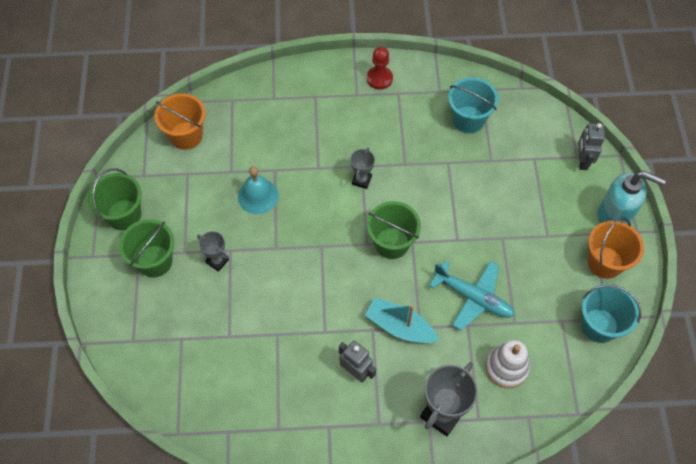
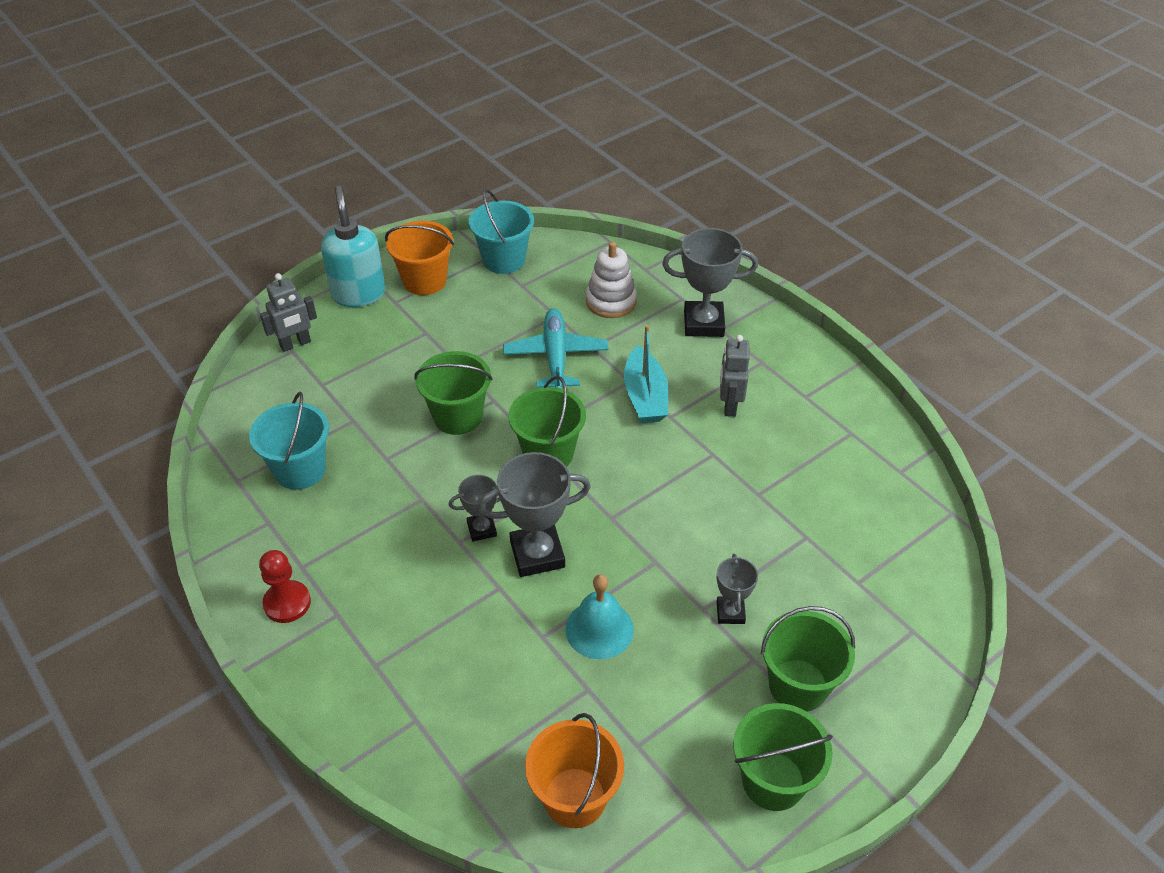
camera: 125 degrees left, 15 degrees down
none -> green bucket [414,351,492,435]
none -> grey trophy [478,452,591,577]

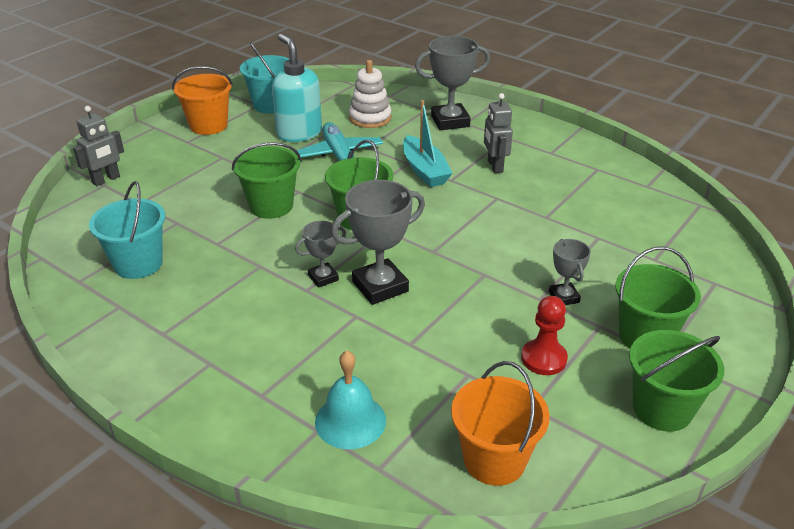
camera: 15 degrees left, 10 degrees down
red pawn [259,550,311,623] -> red pawn moved to [521,296,568,375]
turquoise soap dispenser [321,185,385,307] -> turquoise soap dispenser moved to [272,34,322,142]
turquoise bell [565,574,634,659] -> turquoise bell moved to [315,351,386,450]

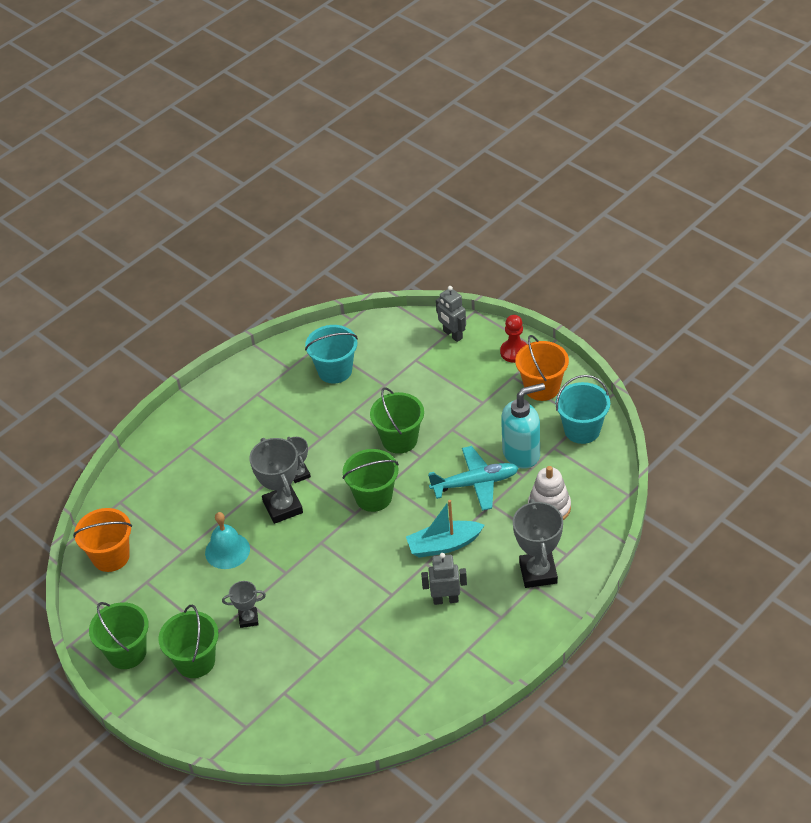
camera: 100 degrees right, 10 degrees up
turquoise bell [315,351,386,450] -> turquoise bell moved to [205,512,250,569]
red pawn [521,296,568,375] -> red pawn moved to [500,315,527,363]

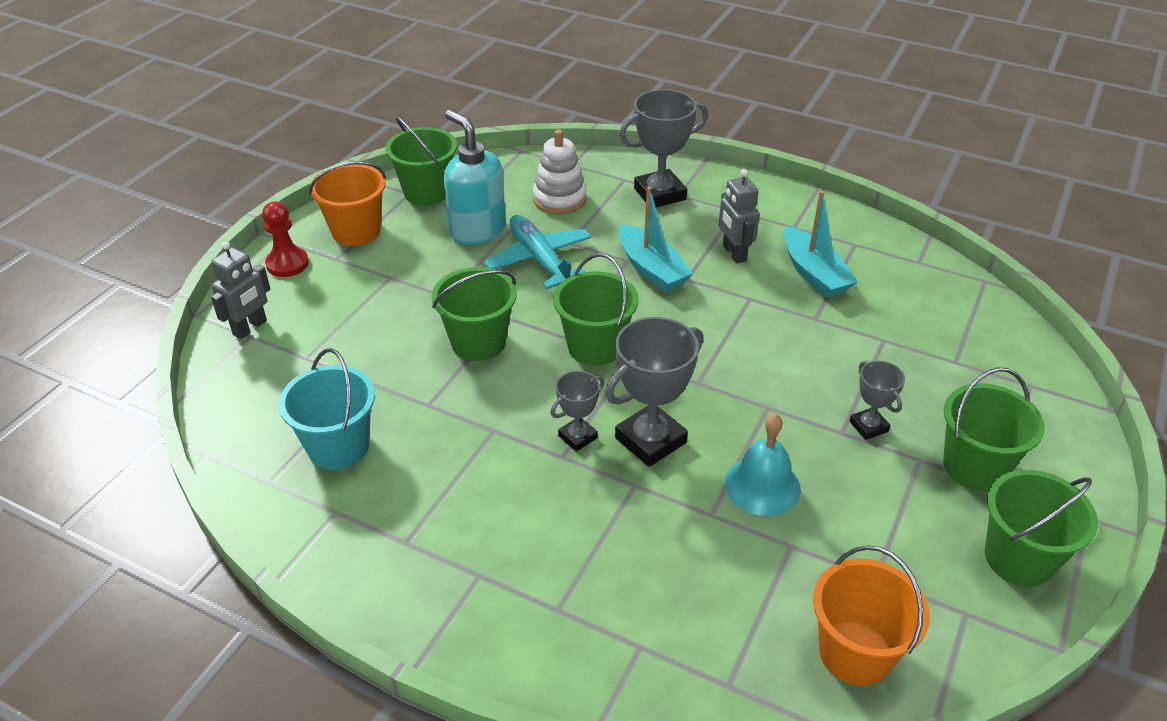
camera: 110 degrees left, 5 degrees down
turquoise bucket [555,375,610,444] -> green bucket [386,116,457,205]
none -> turquoise boat [784,190,858,298]

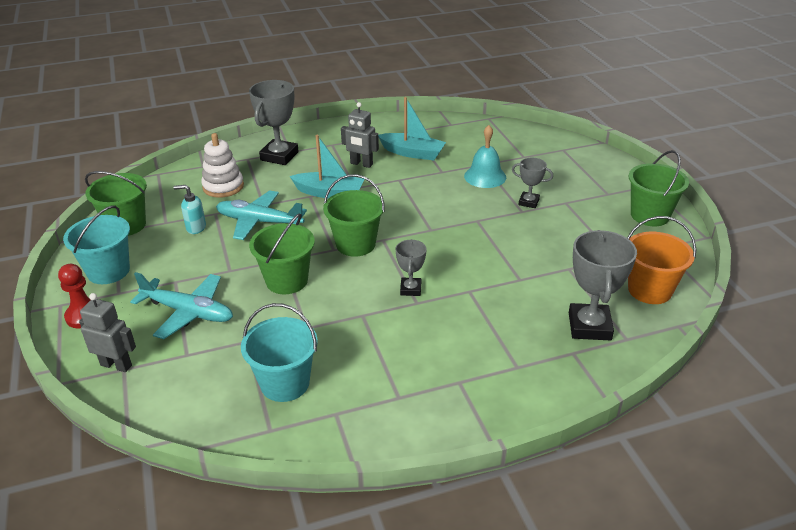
camera: 45 degrees left, 5 degrees down
grey robot [211,241,270,339] -> grey robot turned 60 degrees counterclockwise [79,293,136,372]
orange bucket [309,161,386,246] -> turquoise bucket [63,205,130,284]
turquoise soap dispenser [444,110,506,245] -> turquoise soap dispenser [173,185,206,234], size x0.51
grey trophy [605,317,703,467] -> grey trophy moved to [569,230,637,341]
turquoise bell [725,414,801,516] -> turquoise bell moved to [464,125,506,188]
green bucket [943,367,1045,490] -> none
none -> turquoise plane [130,272,233,339]

